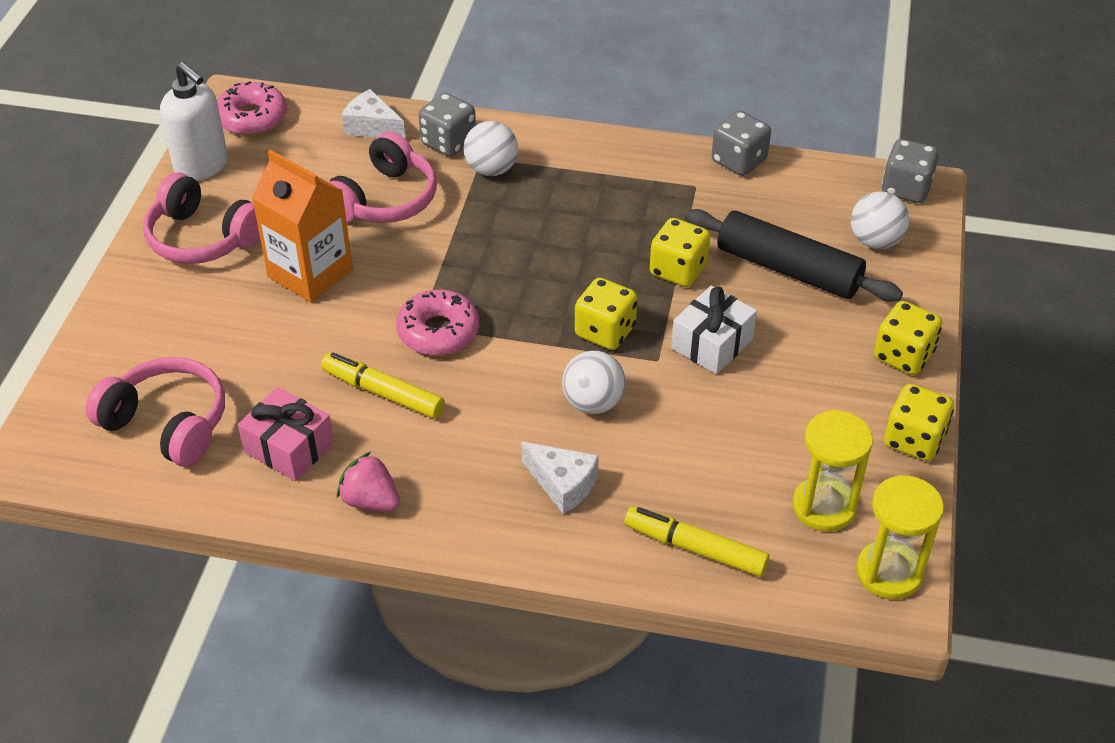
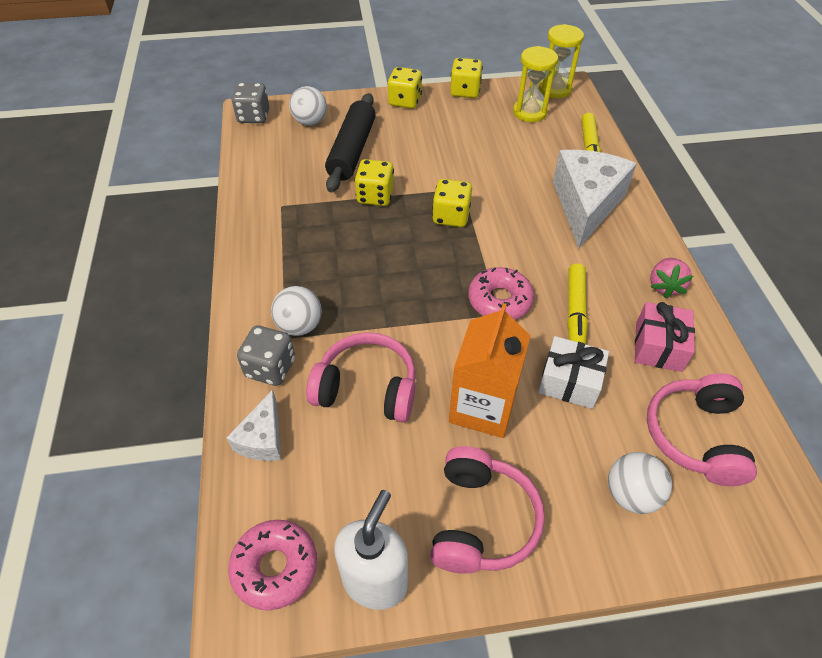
camera: 110 degrees left, 5 degrees up
white cheese [521,442,599,514] -> white cheese [553,150,637,248], size x1.97
white ball [562,351,626,414] -> white ball moved to [608,452,672,514]
white gift [671,286,757,374] -> white gift moved to [538,336,609,409]
grey dice [712,111,771,176] -> none

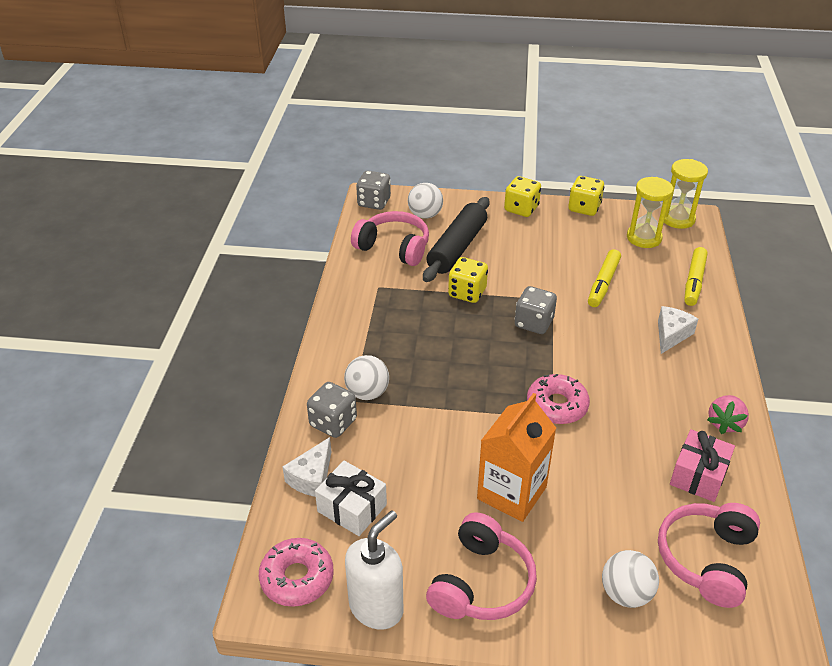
camera: 15 degrees right, 10 degrees down
pink headphones [306,332,416,423] -> pink headphones moved to [351,211,429,266]
yellow dice [432,179,472,227] -> grey dice [515,286,557,334]
white gift [538,336,609,409] -> white gift moved to [315,461,387,536]
white cheese [553,150,637,248] -> white cheese [658,306,698,354], size x0.51
yellow marker [567,263,588,344] -> yellow marker moved to [588,249,621,307]

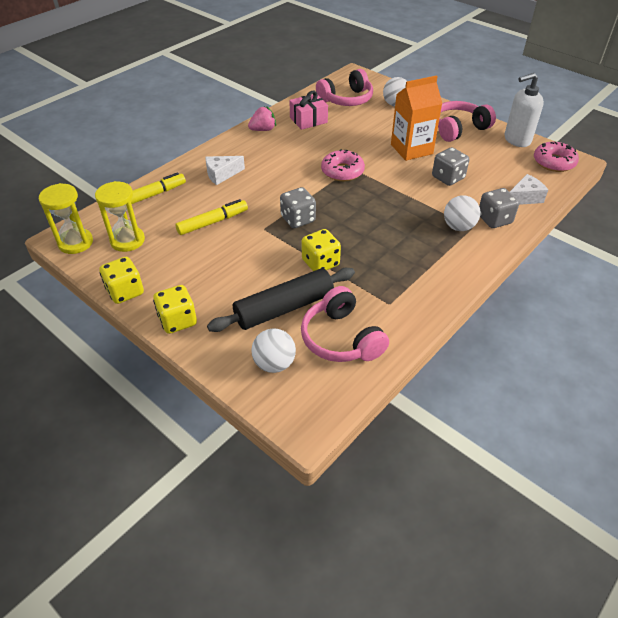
camera: 145 degrees left, 5 degrees up
white gift [315,461,387,536] -> none
grey dice [356,171,391,210] -> grey dice moved to [432,147,469,186]

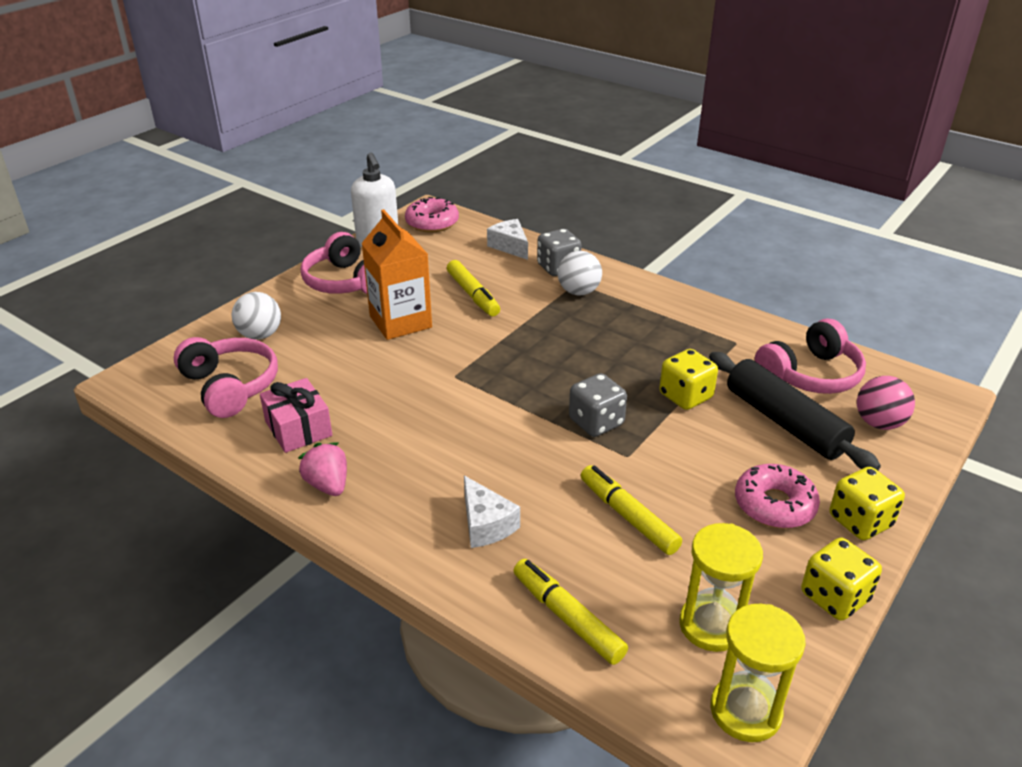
camera: 95 degrees left, 10 degrees down
white ball [251,328,296,373] -> pink ball [857,376,915,430]
pink donut [321,149,365,181] -> pink donut moved to [735,464,820,529]
grey dice [432,147,469,186] -> yellow marker [447,260,500,316]

